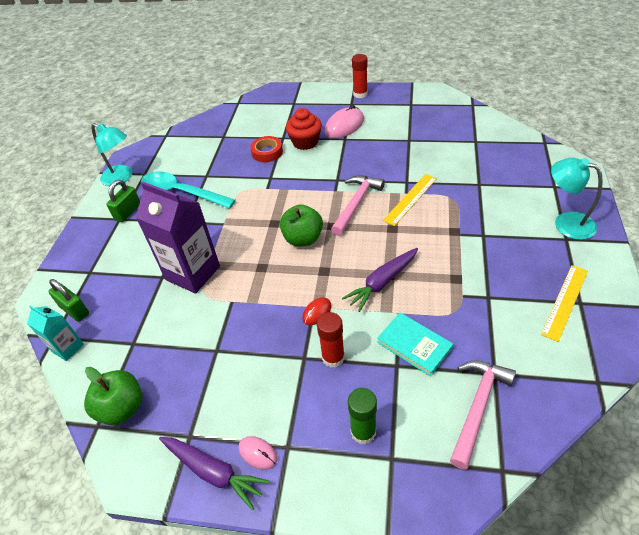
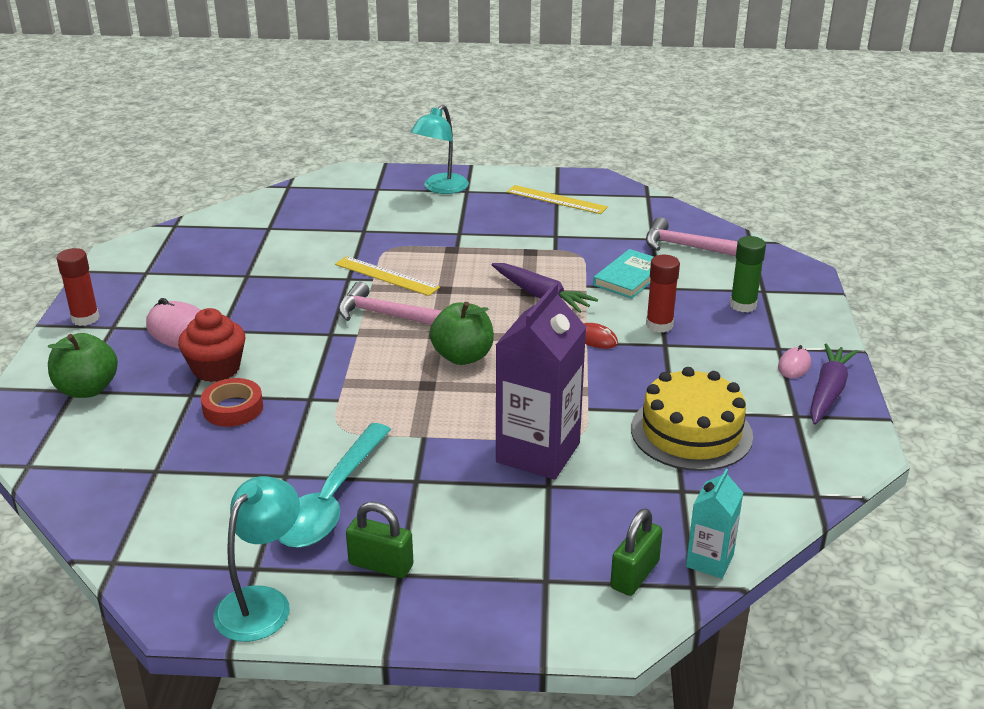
camera: 100 degrees left, 15 degrees down
green apple [84,367,142,425] -> green apple moved to [48,333,118,398]
none -> yellow cake [631,367,753,471]

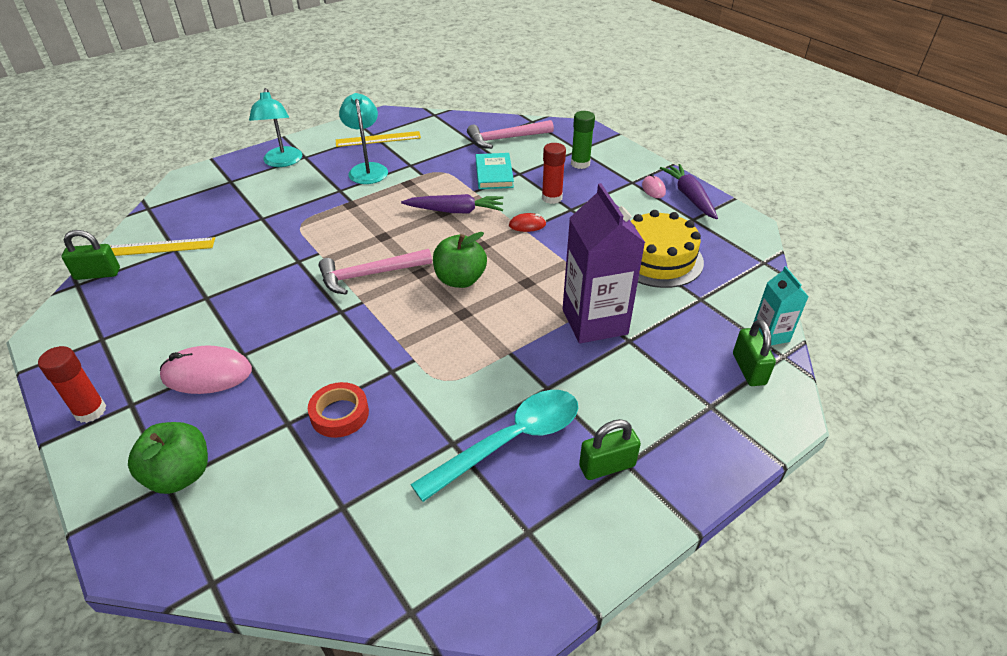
camera: 40 degrees left, 10 degrees up
red cupcake [178,308,245,382] -> none
turquoise lamp [213,476,300,642] -> turquoise lamp moved to [339,93,388,184]
turquoise spoon [278,423,391,548] -> turquoise spoon turned 105 degrees counterclockwise [410,390,578,502]
yellow ruler [335,256,440,296] -> yellow ruler moved to [110,237,215,256]
none -> green padlock [61,230,120,280]

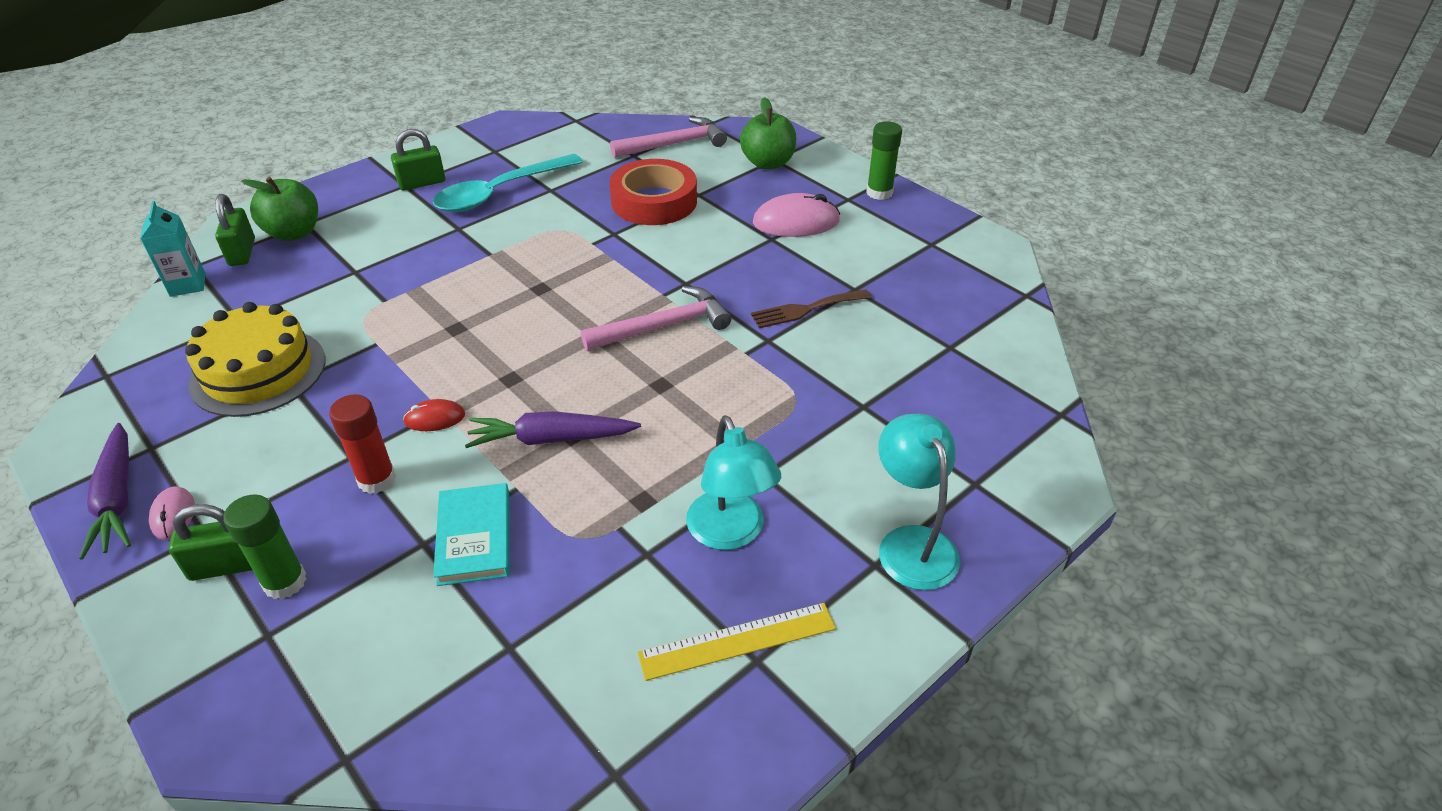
camera: 175 degrees right, 0 degrees up
red glue stick [38,346,106,423] -> green glue stick [866,121,902,200]
green padlock [61,230,120,280] -> green padlock moved to [169,504,252,581]
yellow ruler [110,237,215,256] -> none
red tape [308,382,369,438] -> red tape [610,159,697,225], size x1.64
green apple [433,232,487,288] -> green apple moved to [241,177,318,241]
pink hammer [467,120,554,149] -> pink hammer moved to [610,117,727,158]
purple carton [563,183,645,343] -> none
none -> brown fork [751,289,871,328]

